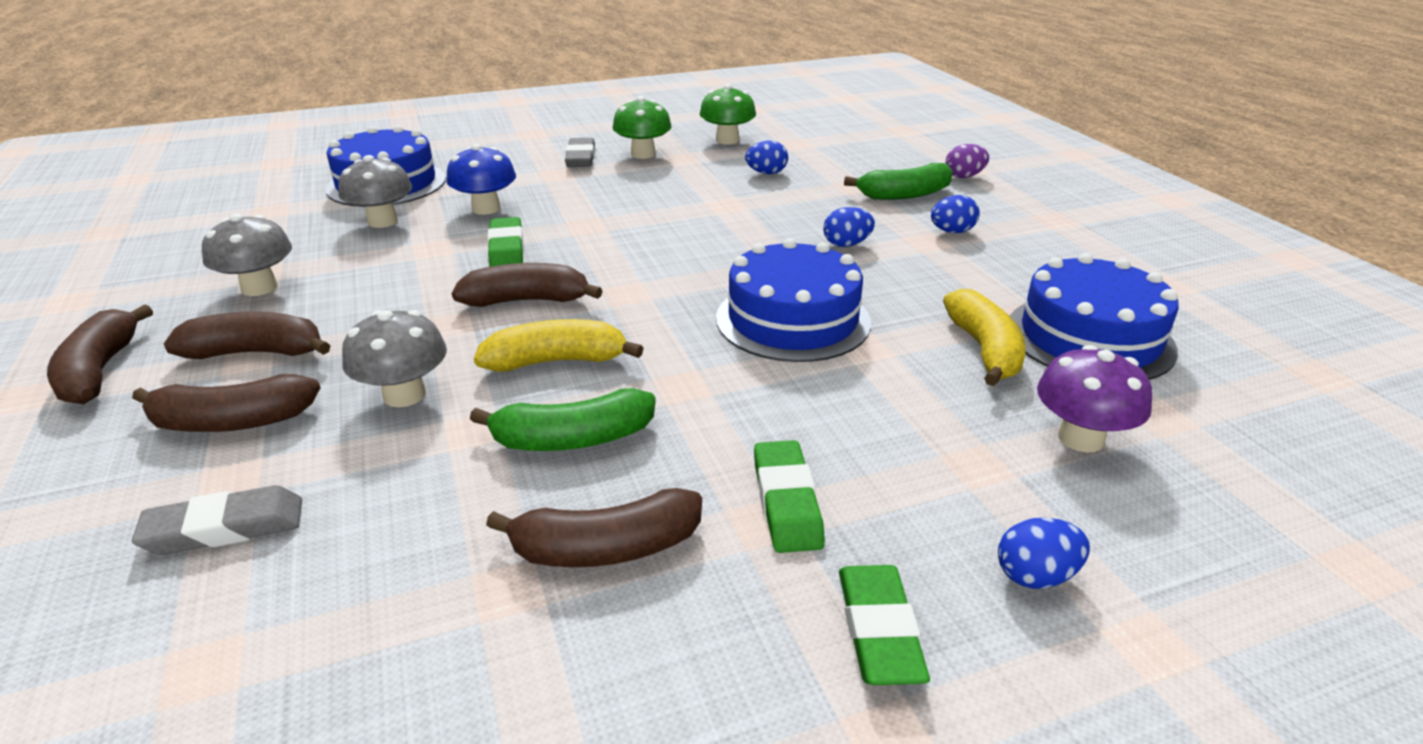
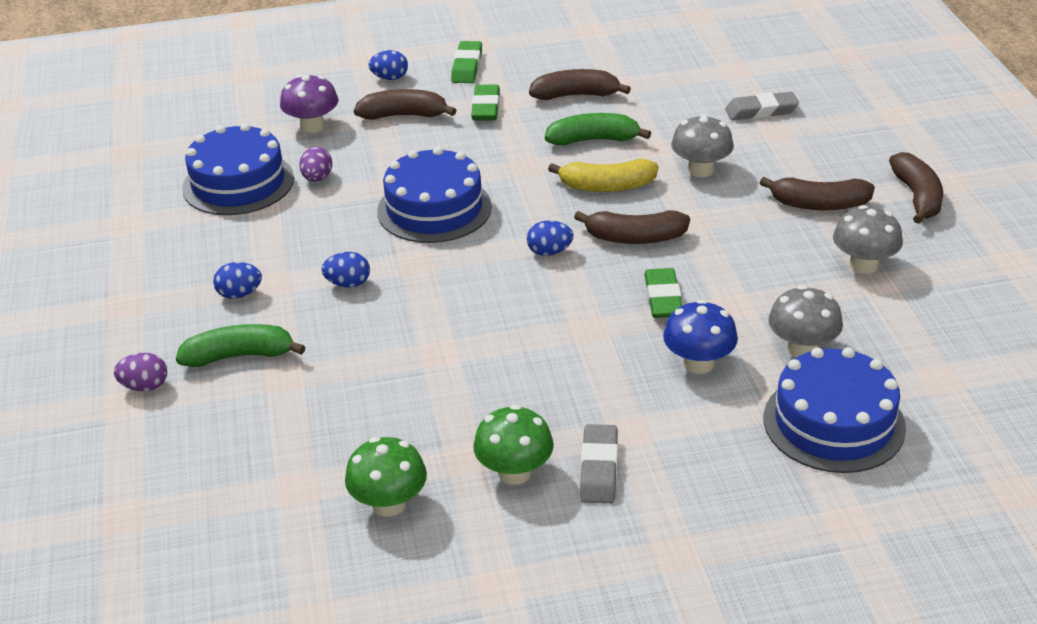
camera: 170 degrees left, 5 degrees up
brown banana [132,374,320,432] -> brown banana moved to [354,89,456,120]
blue egg [745,141,788,174] -> blue egg moved to [527,220,574,256]
yellow banana [943,289,1026,386] -> purple egg [299,147,333,182]

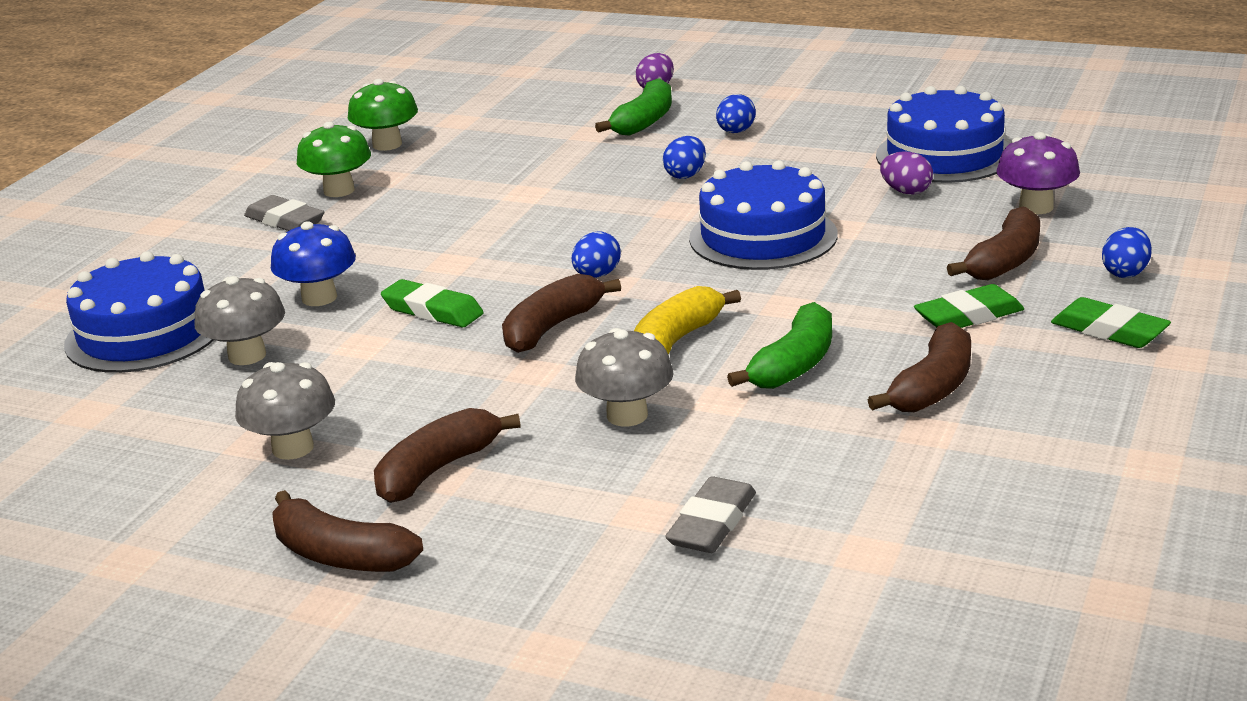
camera: 125 degrees right, 10 degrees down
green eraser [471,85,500,121] -> green eraser turned 60 degrees counterclockwise [914,284,1024,328]

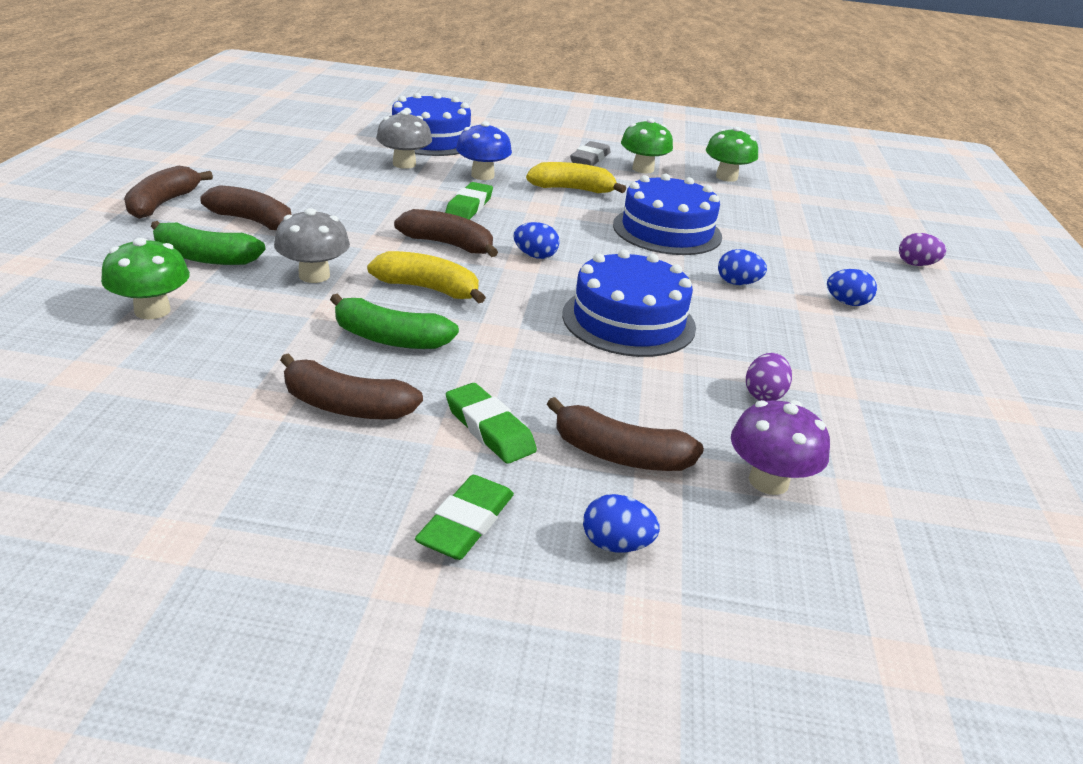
camera: 70 degrees right, 5 degrees up
grey mushroom [235,362,335,460] -> none
green banana [595,78,672,136] -> green banana moved to [151,221,266,265]
grey eraser [665,477,756,553] -> green mushroom [101,238,190,319]
blue cake [876,86,1009,183] -> blue cake moved to [613,174,722,255]
none -> yellow banana [526,162,626,193]

